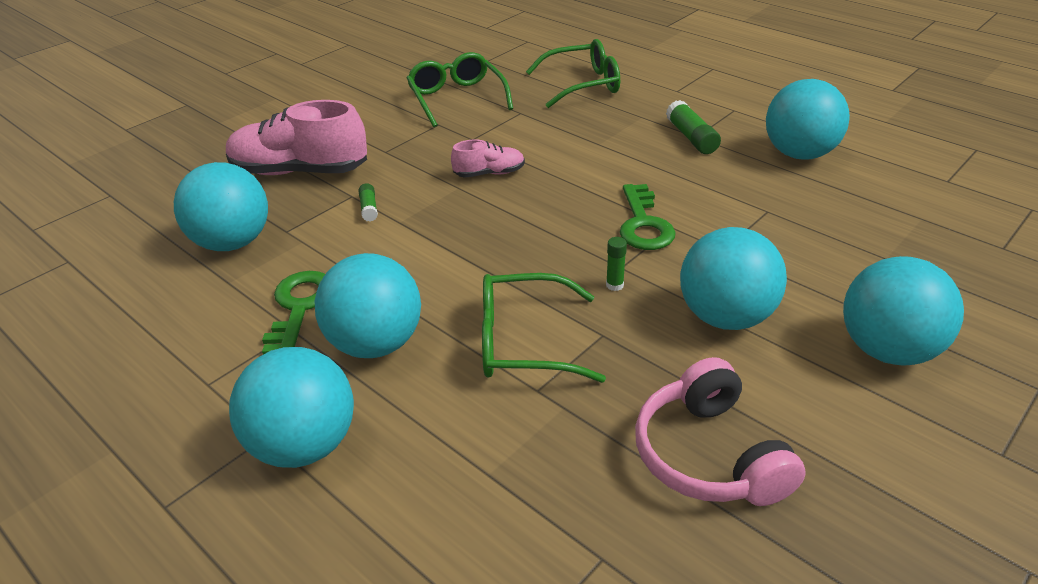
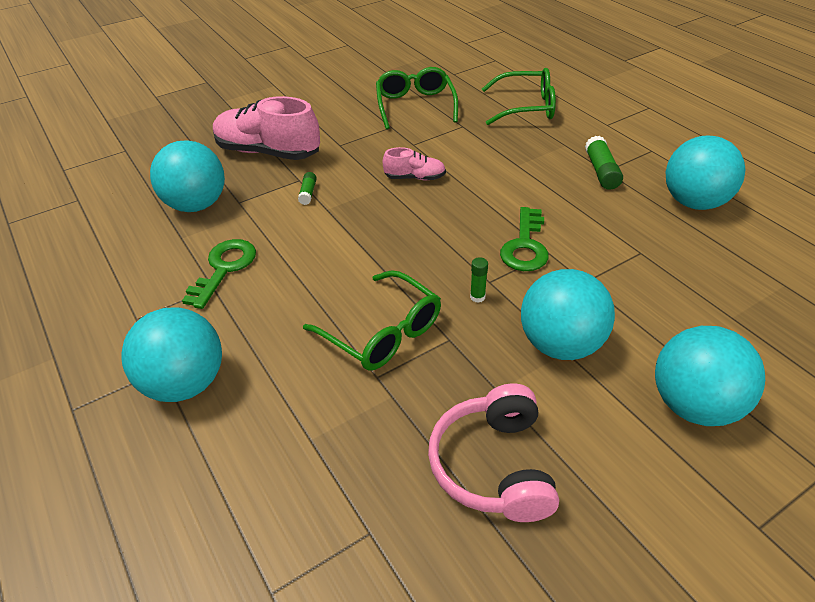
camera: 15 degrees right, 5 degrees up
turquoise ball [315,253,421,358] -> none
green glasses [482,273,606,383] -> green glasses turned 150 degrees counterclockwise [303,270,441,370]

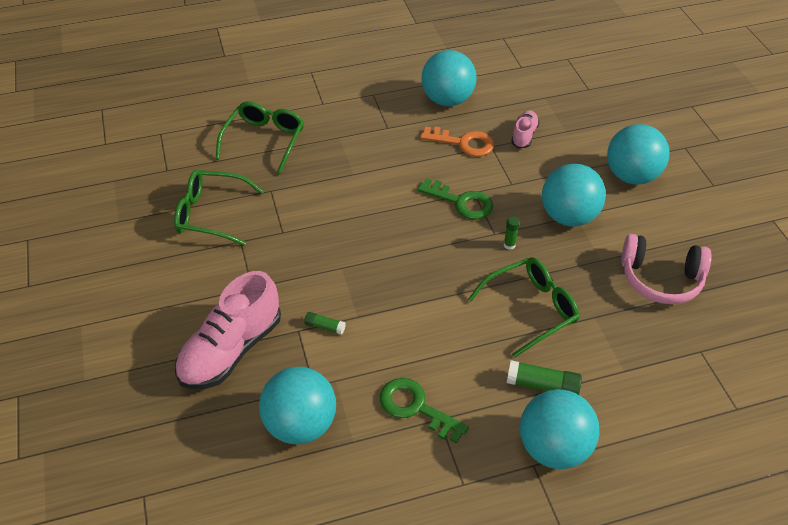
camera: 75 degrees left, 5 degrees up
pink shoe [383,147,446,180] -> pink shoe moved to [511,110,540,148]
green glue stick [585,136,623,190] -> green glue stick moved to [507,360,582,395]
none -> orange key [420,127,494,157]

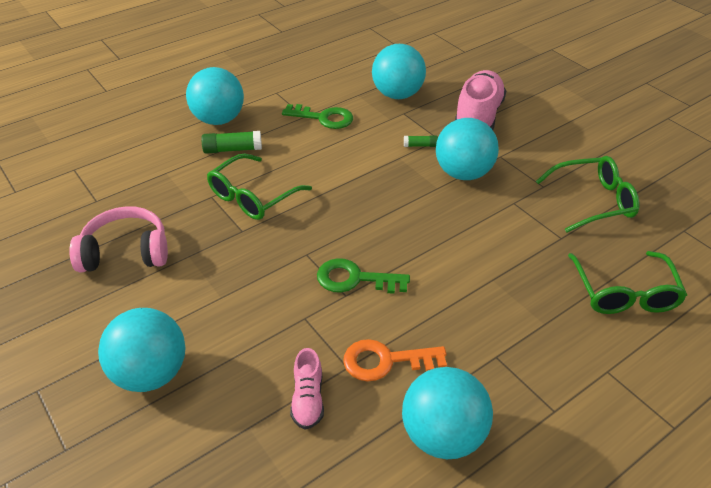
camera: 160 degrees right, 5 degrees down
green glue stick [504,216,520,250] -> none
turquoise ball [542,164,606,227] -> turquoise ball moved to [436,118,499,180]

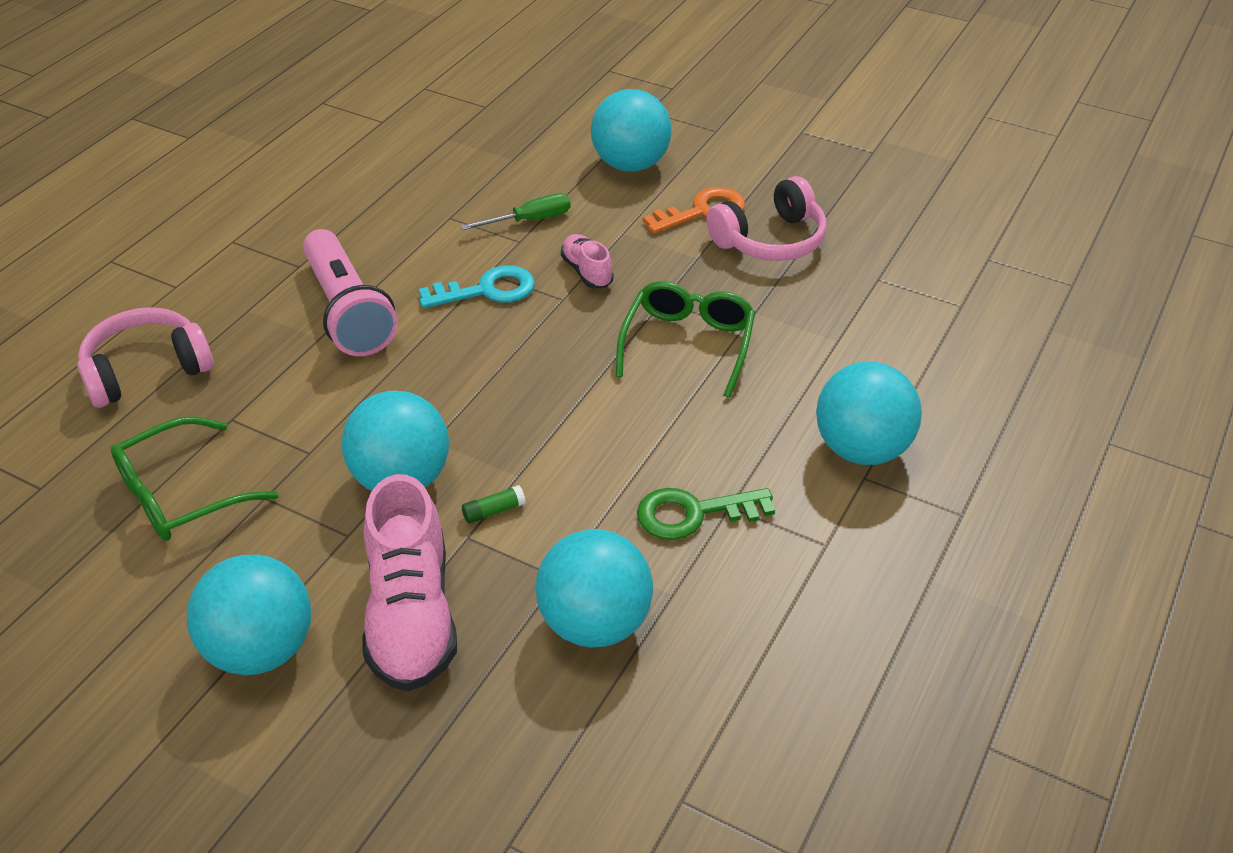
camera: 155 degrees right, 0 degrees up
green glue stick [201,131,262,154] -> none
pink shoe [290,348,324,430] -> pink shoe moved to [561,234,614,288]
green key [317,258,410,294] -> turquoise key [419,265,535,308]
orange key [343,339,447,382] -> orange key moved to [643,187,745,234]
turquoise ball [402,367,493,459] -> turquoise ball moved to [187,555,311,675]
green glasses [568,251,687,314] -> pink headphones [77,307,213,408]
none -> pink flashlight [303,229,398,356]
none -> green screwdriver [461,193,571,230]

